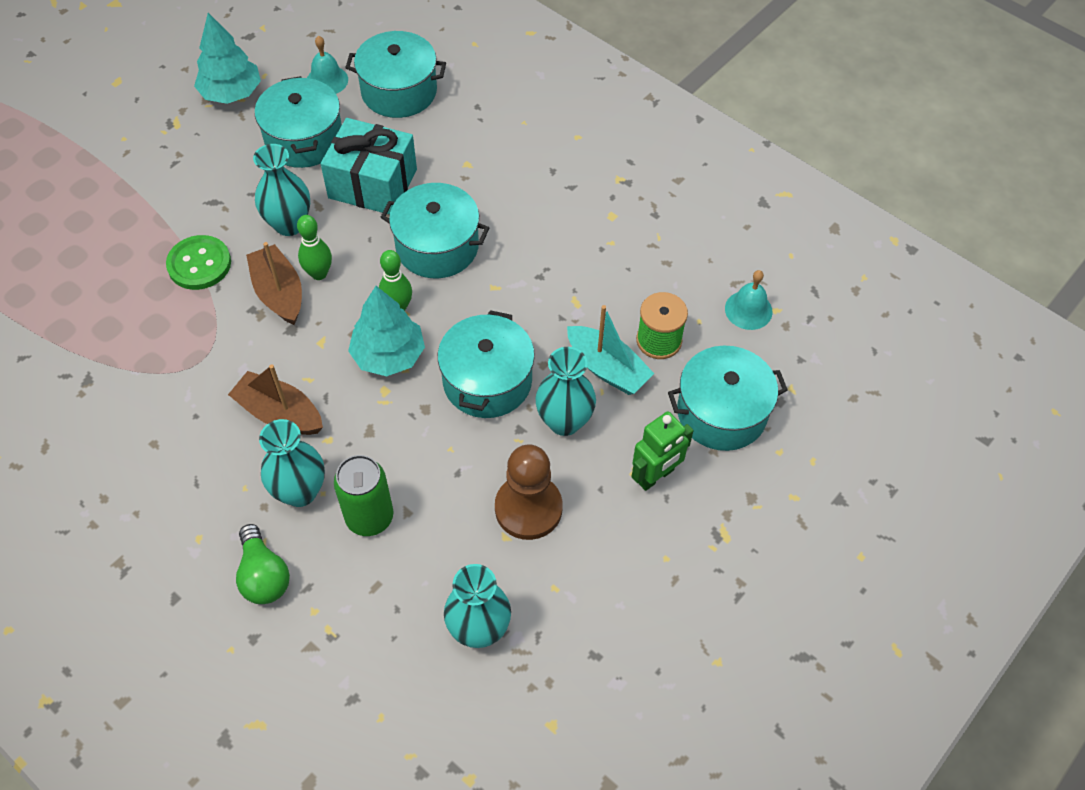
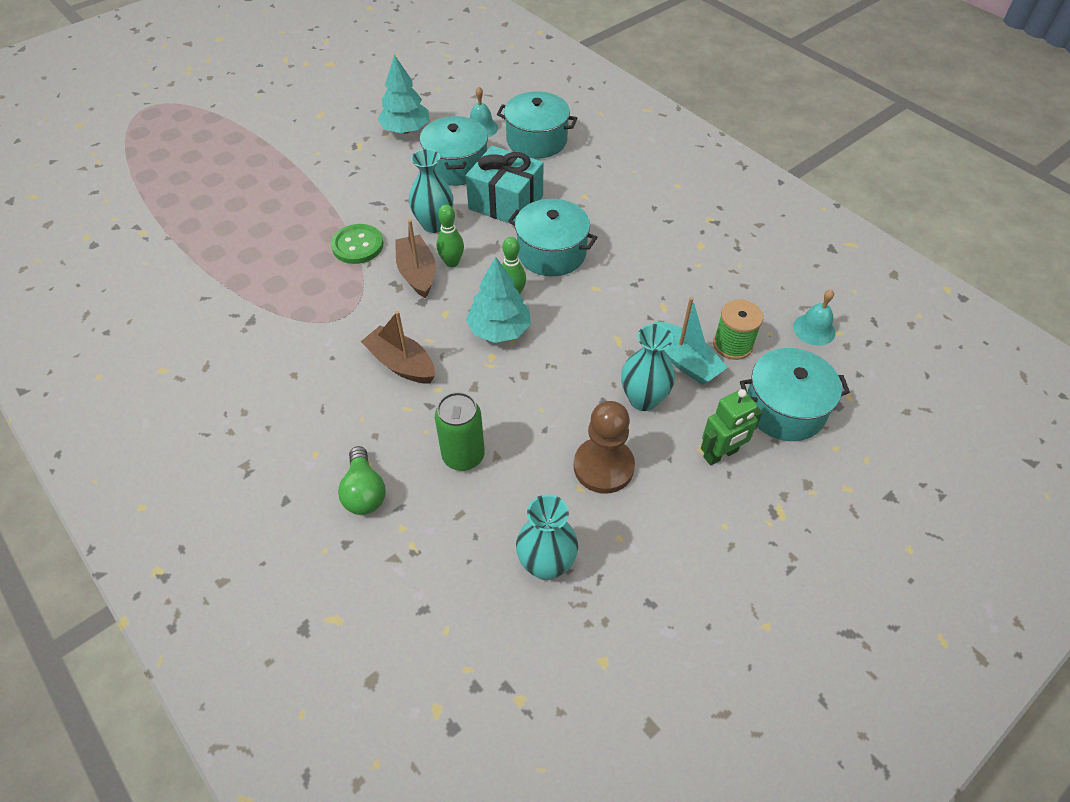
camera: 10 degrees right, 5 degrees down
turquoise vase [259,419,325,507] -> none
turquoise pot [438,310,535,418] -> none

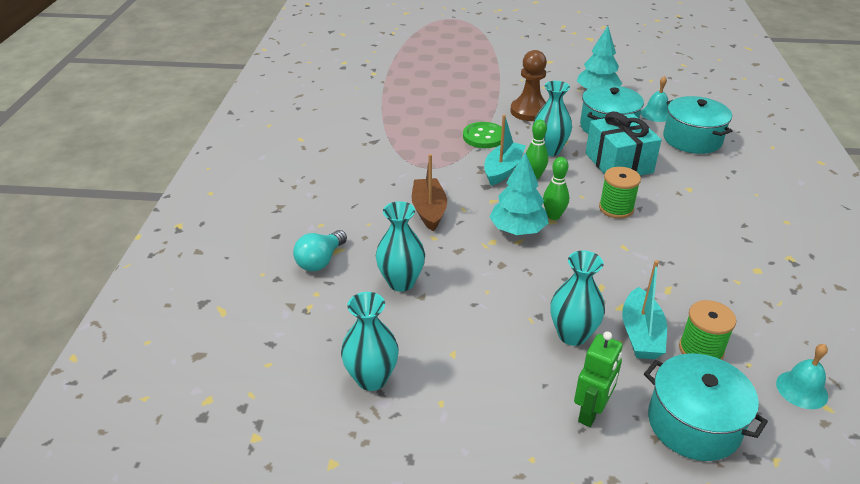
camera: 45 degrees right, 15 degrees down
green light bulb [338,446,386,515] -> turquoise light bulb [293,230,347,271]
brown boat [395,219,436,298] -> turquoise boat [484,114,526,186]
green can [435,392,485,471] -> turquoise vase [376,201,425,292]
turquoise pot [508,199,597,276] -> green spool [599,167,641,218]
brown pawn [574,401,635,494] -> brown pawn moved to [511,50,547,121]
green robot [701,389,763,466] -> green robot turned 75 degrees counterclockwise [574,331,623,427]

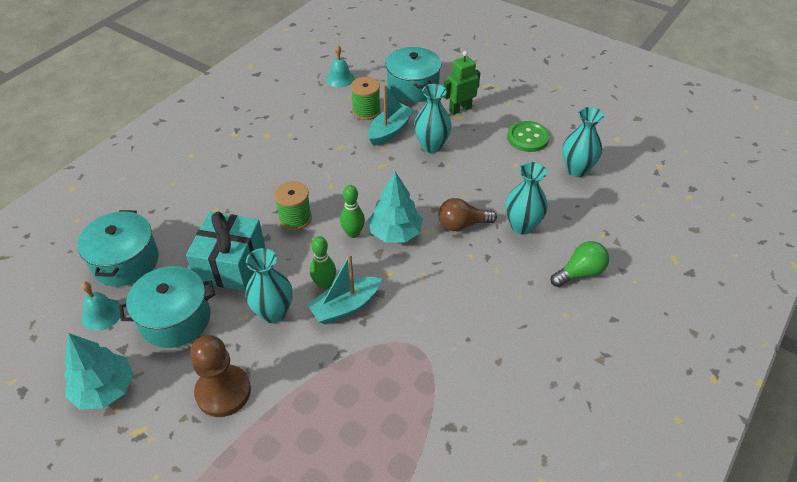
camera: 150 degrees left, 10 degrees up
turquoise light bulb [293,230,347,271] -> green light bulb [551,241,609,287]
brown boat [412,154,447,231] -> none
green button [463,122,502,148] -> green button moved to [507,121,550,152]
none -> brown light bulb [438,198,497,231]

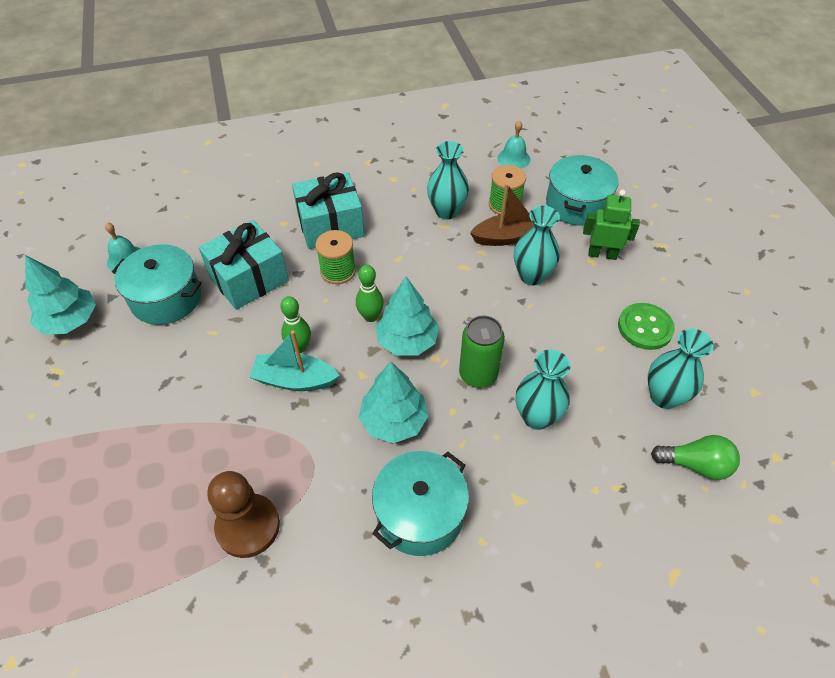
camera: 40 degrees right, 5 degrees up
turquoise pot [77,210,159,286] -> turquoise pot moved to [372,451,469,556]
brown pawn [190,335,251,417] -> brown pawn moved to [207,471,280,558]
turquoise vase [245,248,293,323] -> turquoise vase moved to [427,141,469,219]
turquoise boat [368,85,415,146] -> brown boat [470,183,534,246]
brown light bulb [438,198,497,231] -> green can [459,315,505,388]
green light bulb [551,241,609,287] -> green light bulb moved to [651,435,740,480]
none -> turquoise gift [292,172,364,249]
none -> turquoise tree [359,362,429,443]

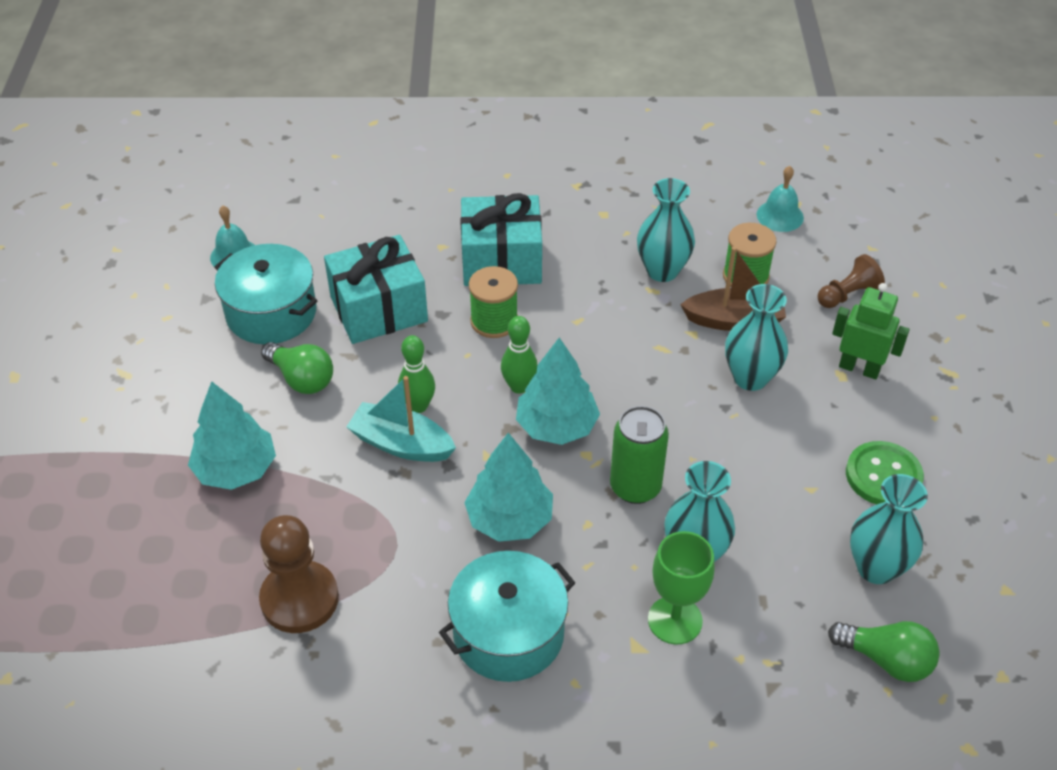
camera: 15 degrees right, 5 degrees down
turquoise tree [25,255,96,335] -> turquoise tree moved to [188,381,276,490]
turquoise pot [546,155,619,226] -> brown pawn [817,254,885,308]
none -> green light bulb [261,342,333,394]
none -> green goblet [648,531,715,644]

